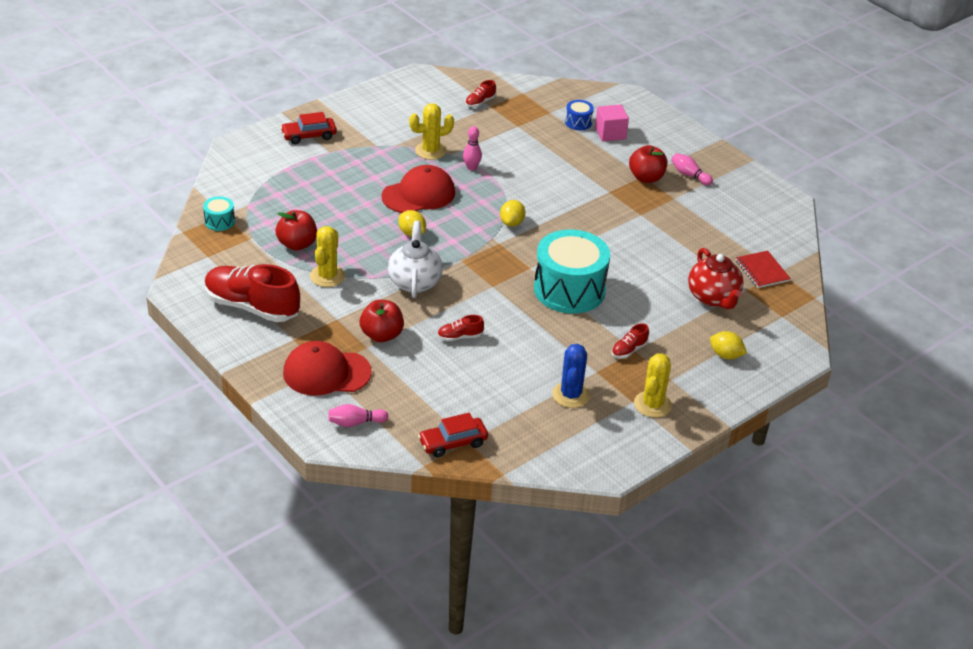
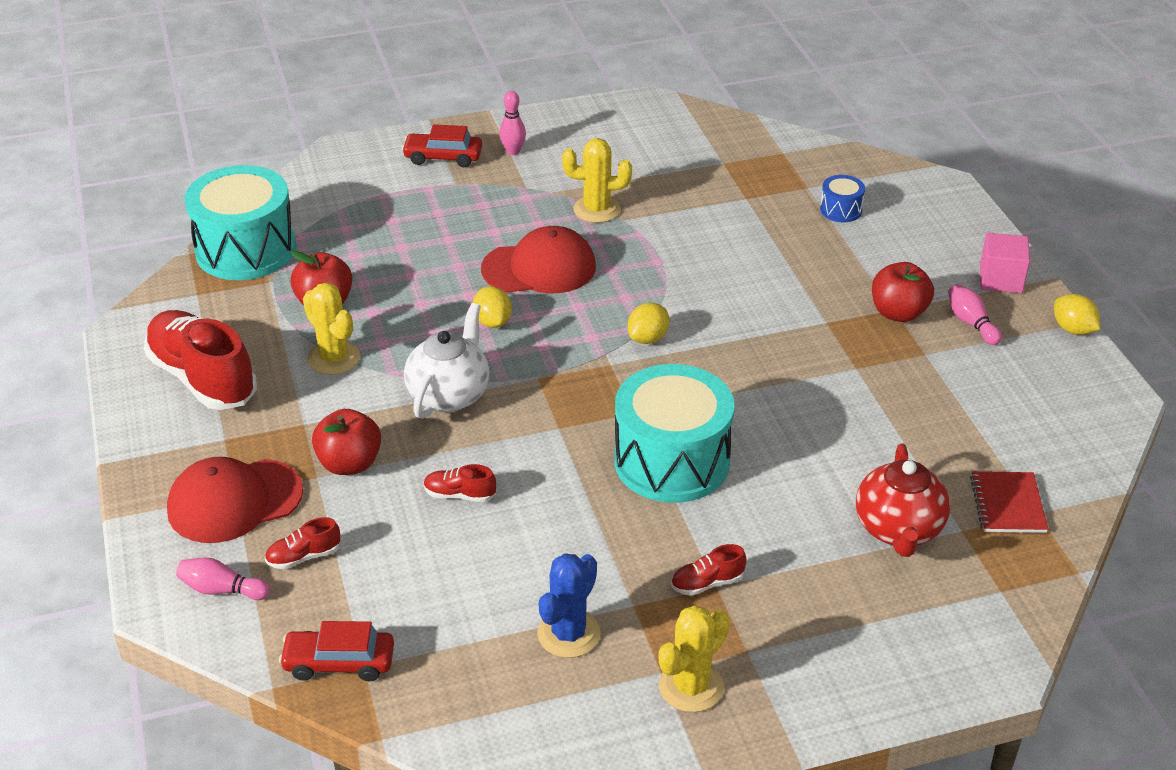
camera: 25 degrees right, 0 degrees up
turquoise drum [203,196,235,231] -> turquoise drum [184,165,296,280], size x2.31
red cap [283,341,372,396] -> red cap turned 45 degrees counterclockwise [167,457,303,543]
yellow cactus [310,226,345,287] -> yellow cactus turned 75 degrees counterclockwise [303,283,360,375]
pink bowling pin [463,126,482,171] -> pink bowling pin moved to [499,91,526,155]
red shoe [465,80,496,107] -> red shoe moved to [265,517,340,569]
pink cube [595,104,629,142] -> pink cube moved to [980,233,1030,293]
yellow lemon [710,331,747,359] -> yellow lemon moved to [1054,294,1100,335]

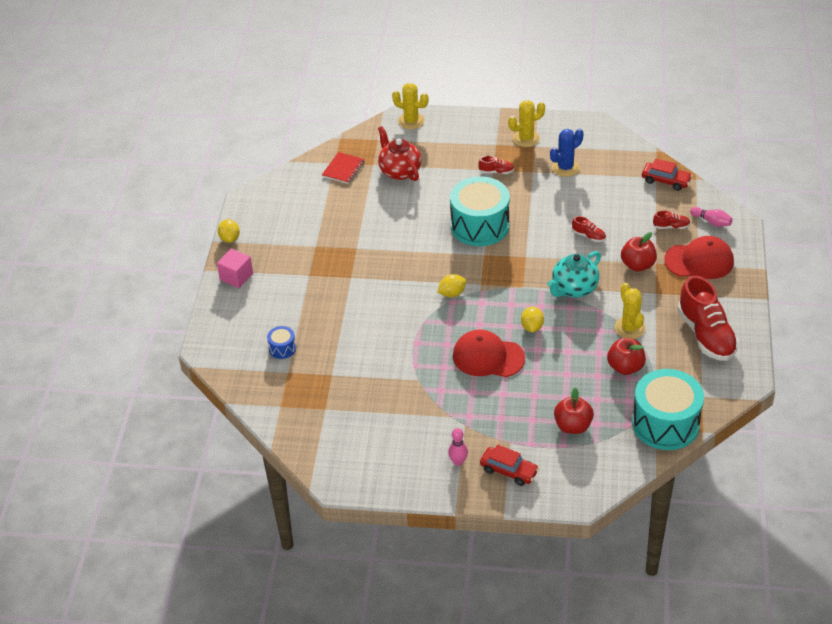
camera: 155 degrees left, 5 degrees up
white teapot [404,303,490,419] -> turquoise teapot [547,251,601,298]
yellow cactus [562,138,632,223] -> yellow cactus moved to [392,83,428,129]
red teapot [856,443,950,557] -> red teapot turned 60 degrees counterclockwise [378,126,421,181]
red apple [872,262,934,322] -> red apple moved to [554,387,594,434]
pink bowling pin [948,284,1002,345] -> none

